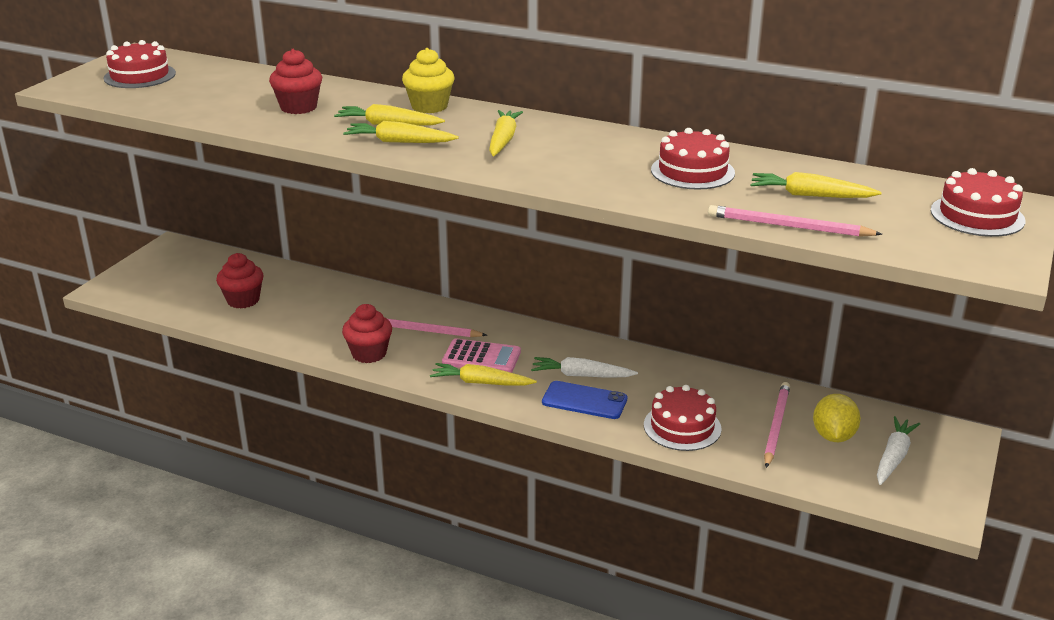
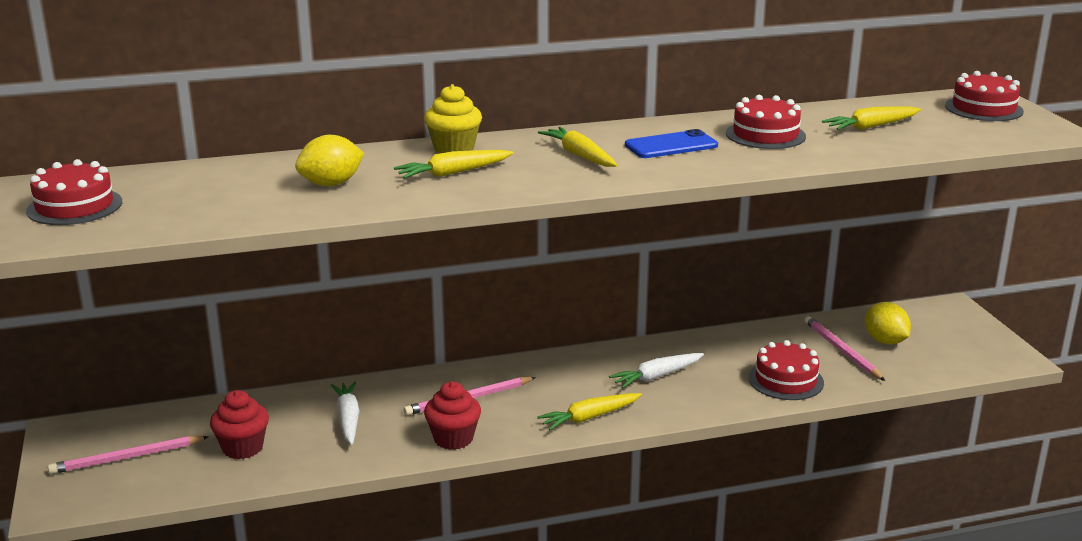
camera: 40 degrees left, 5 degrees down
red cupcake [269,49,322,114] -> yellow lemon [295,135,364,186]
yellow carrot [343,121,459,143] -> none
pink calculator [442,338,521,373] -> none
blue phone [542,381,628,419] -> blue phone moved to [625,129,718,158]
pink pencil [708,205,882,237] -> pink pencil moved to [48,436,209,474]
white carrot [877,416,920,485] -> white carrot moved to [331,382,359,445]

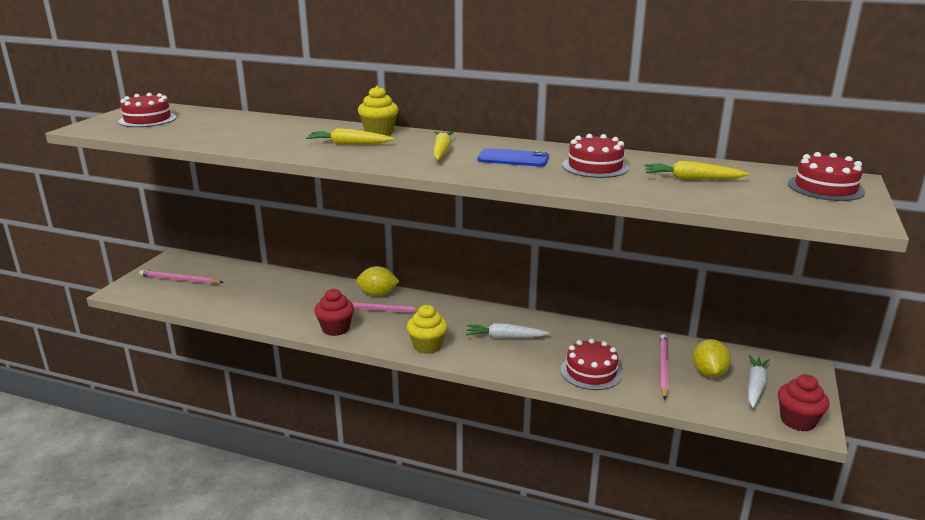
camera: 35 degrees right, 0 degrees up
red cupcake [210,390,269,459] -> red cupcake moved to [778,374,829,431]
yellow lemon [295,135,364,186] -> yellow lemon moved to [356,266,400,296]
white carrot [331,382,359,445] -> white carrot moved to [748,355,770,408]
yellow carrot [537,393,642,430] -> yellow cupcake [407,305,448,354]

